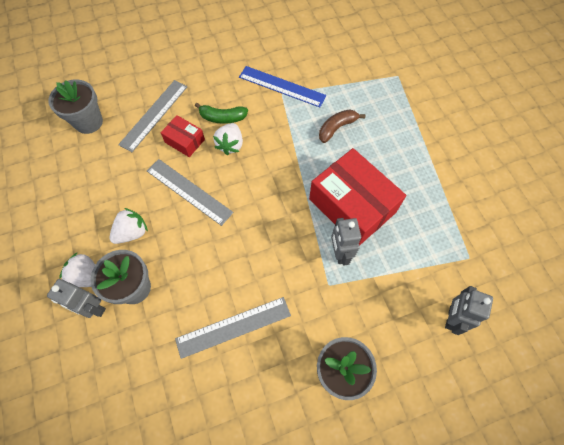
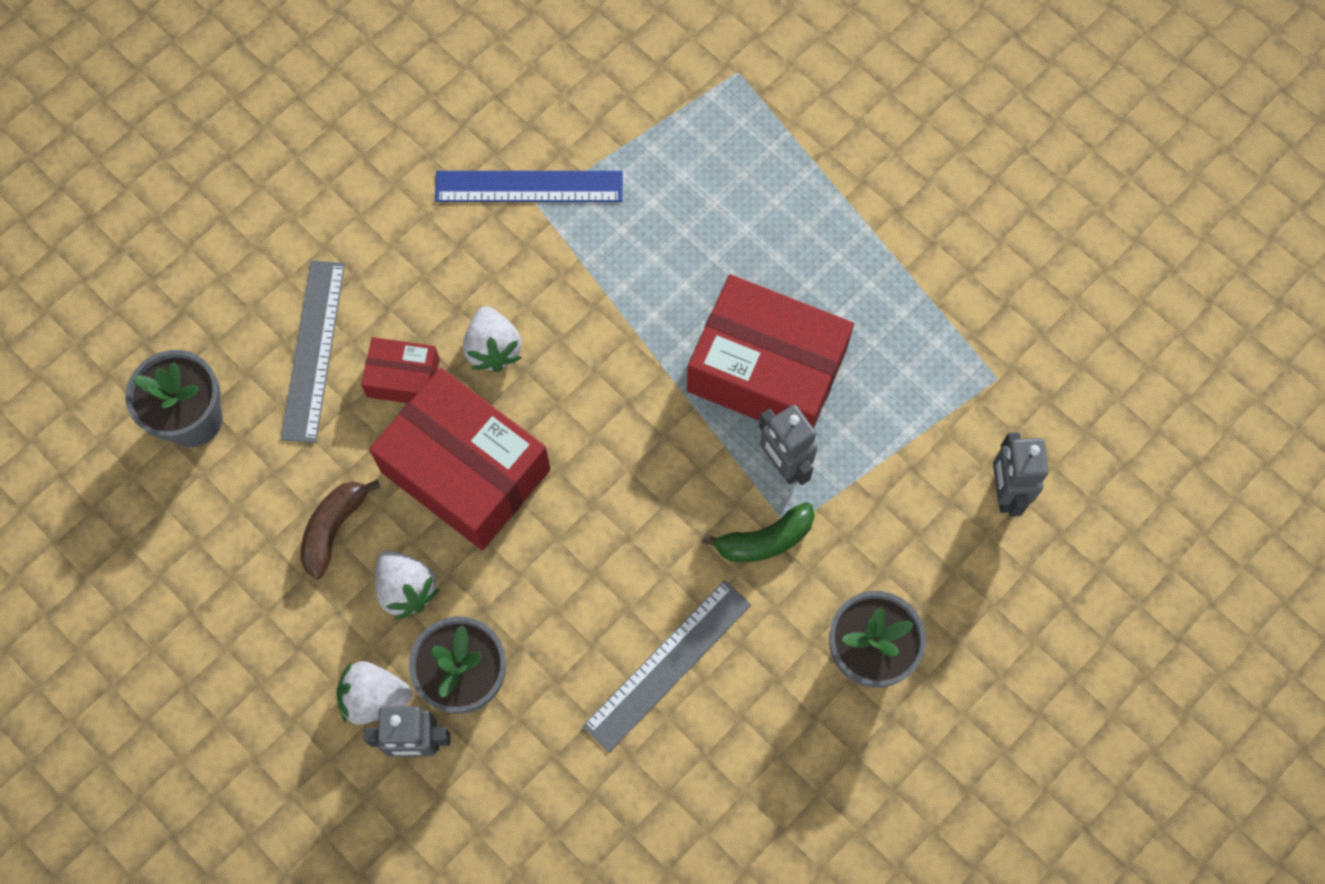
camera: 25 degrees left, 5 degrees up
white strawberry [109,208,148,244] -> white strawberry turned 120 degrees clockwise [375,551,440,620]
grey ruler [147,159,233,226] -> red box [369,368,551,550]
green banana [195,103,248,124] -> green banana moved to [702,502,815,562]
brown banana [319,109,365,143] -> brown banana moved to [300,480,381,579]

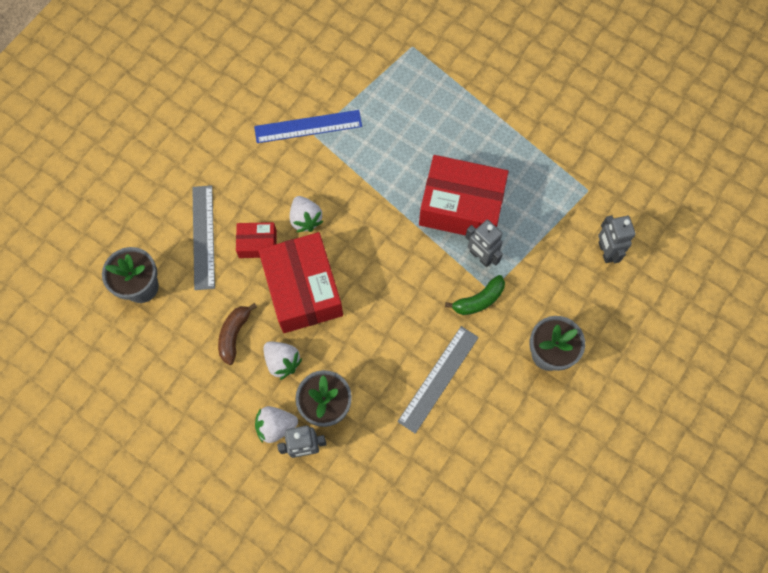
camera: 10 degrees left, 0 degrees up
red box [369,368,551,550] -> red box turned 45 degrees clockwise [258,232,343,333]

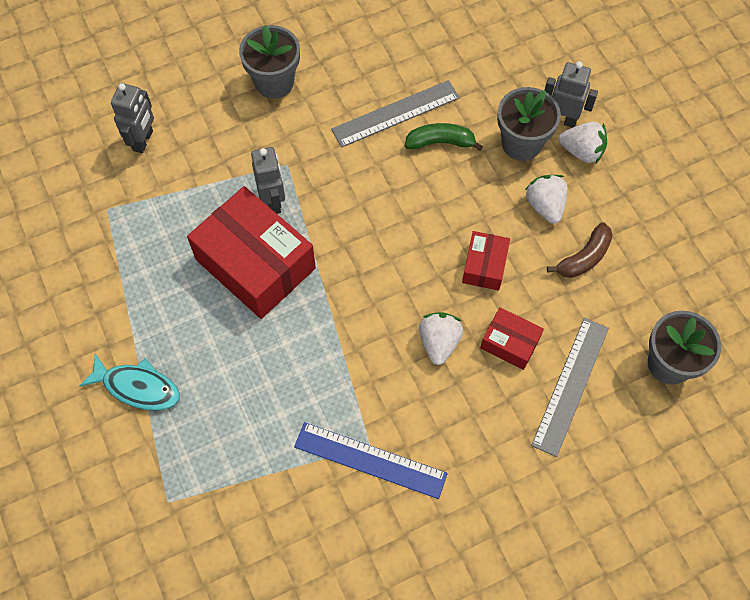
camera: 150 degrees left, 5 degrees down
red box [258,232,343,333] -> red box [462,231,510,291], size x0.49
green banana [445,275,505,315] -> green banana moved to [405,123,483,151]
none -> turquoise fish [79,354,180,411]

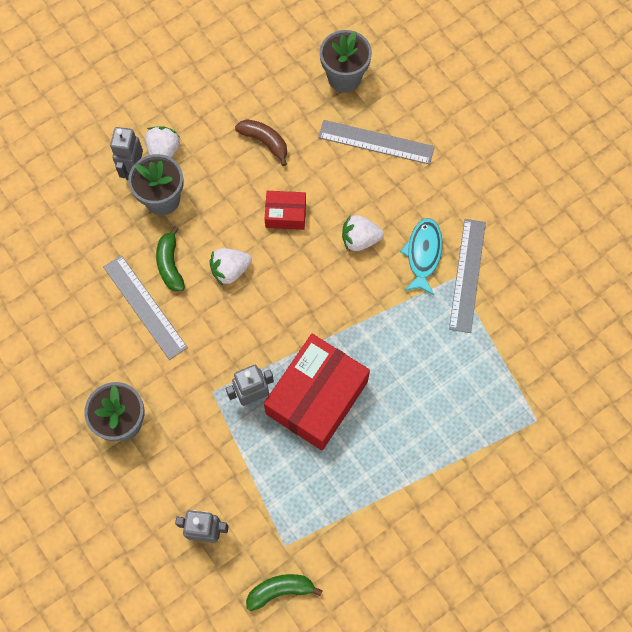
camera: 100 degrees left, 5 degrees up
turquoise fish [79,354,180,411] -> turquoise fish moved to [400,218,442,295]
blue ruler [294,422,448,499] -> grey ruler [449,219,486,333]
red box [480,307,544,370] -> none
white strawberry [525,175,568,224] -> white strawberry moved to [210,248,252,286]
none -> green banana [246,574,323,611]

